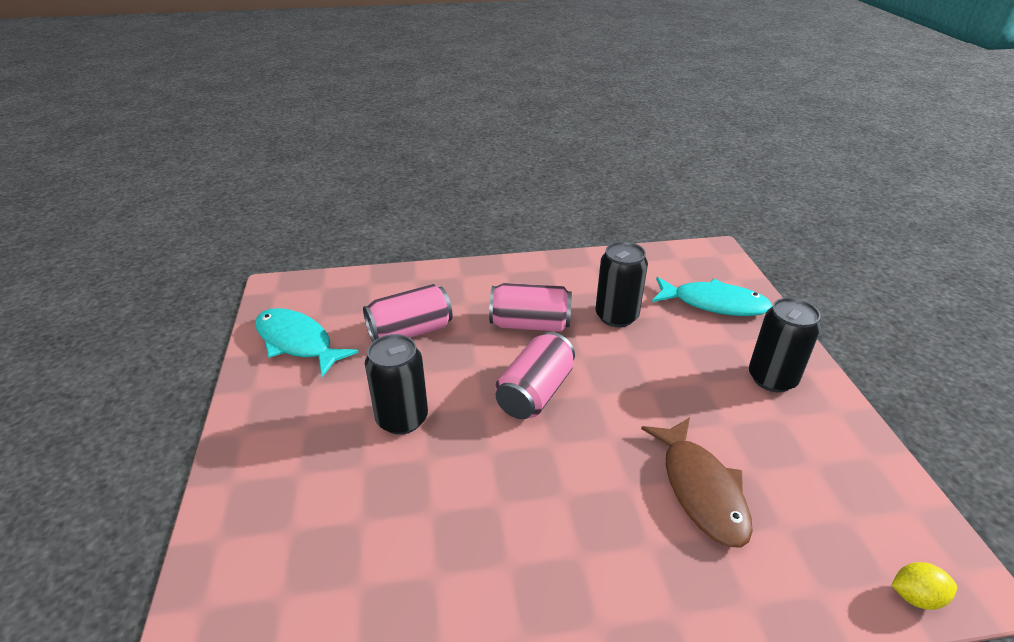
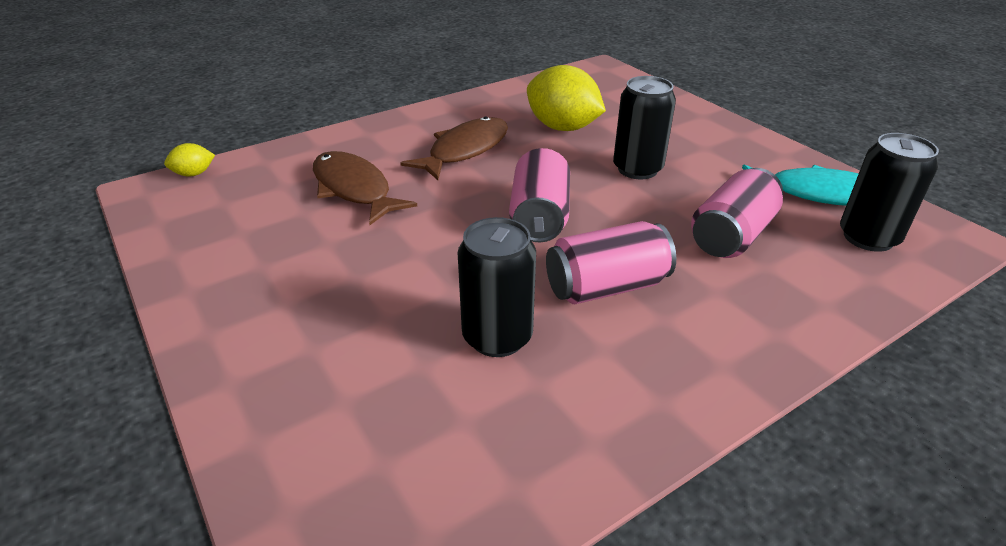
camera: 155 degrees right, 0 degrees up
turquoise fish [652,277,772,316] -> none
black can [749,298,821,392] -> black can moved to [840,133,939,252]
none -> brown fish [400,116,508,180]
none -> yellow lemon [527,65,606,131]

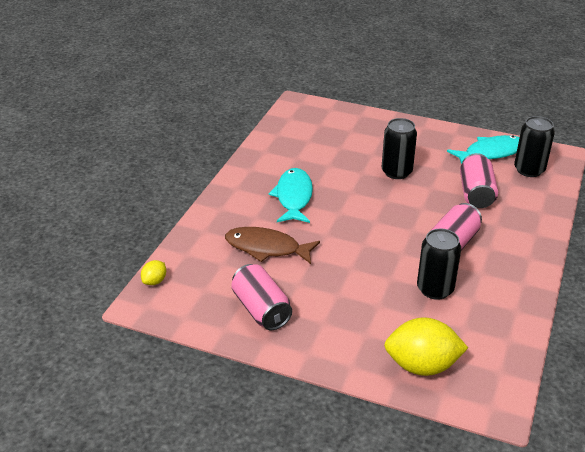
camera: 35 degrees left, 0 degrees up
brown fish [400,116,508,180] -> turquoise fish [269,168,313,223]
pink can [509,148,570,242] -> pink can moved to [231,264,292,330]
yellow lemon [527,65,606,131] -> yellow lemon moved to [384,317,468,376]

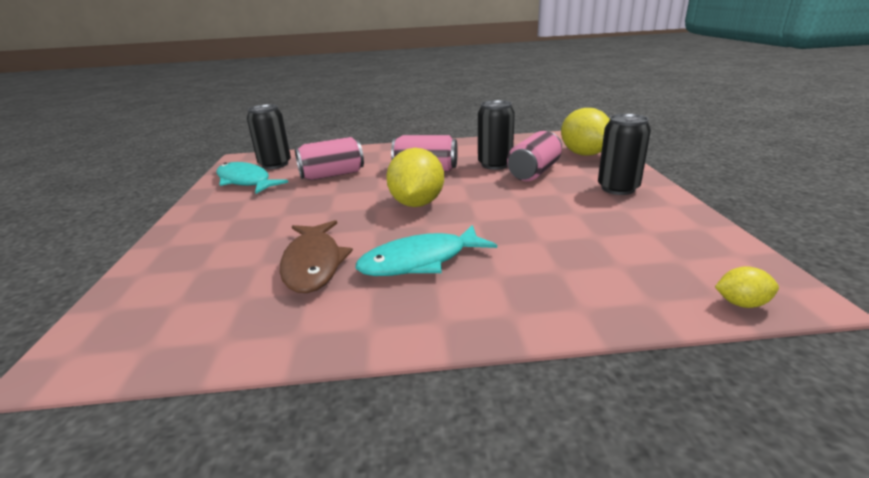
camera: 115 degrees left, 10 degrees down
brown fish [225,227,320,264] -> brown fish moved to [280,220,353,293]
pink can [231,264,292,330] -> pink can moved to [507,131,562,181]
black can [382,118,417,179] -> black can moved to [598,114,651,195]
none -> yellow lemon [386,148,444,207]

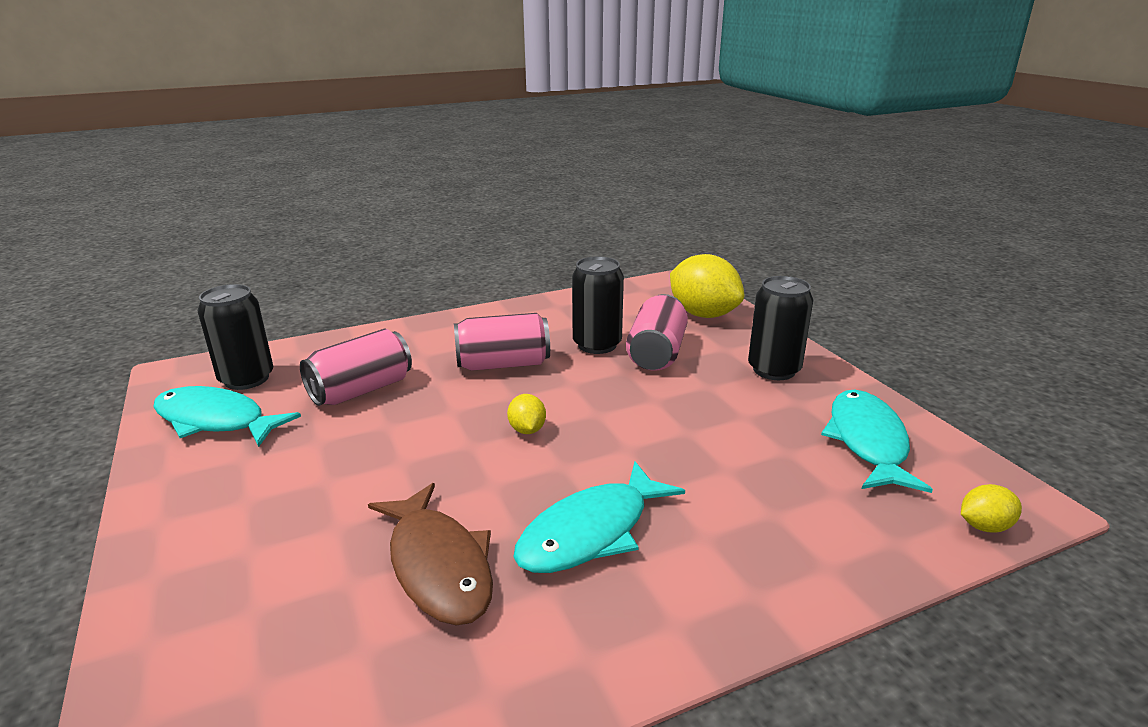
camera: 20 degrees left, 0 degrees up
yellow lemon [386,148,444,207] -> yellow lemon [507,394,546,434], size x0.47
none -> turquoise fish [821,390,933,493]

